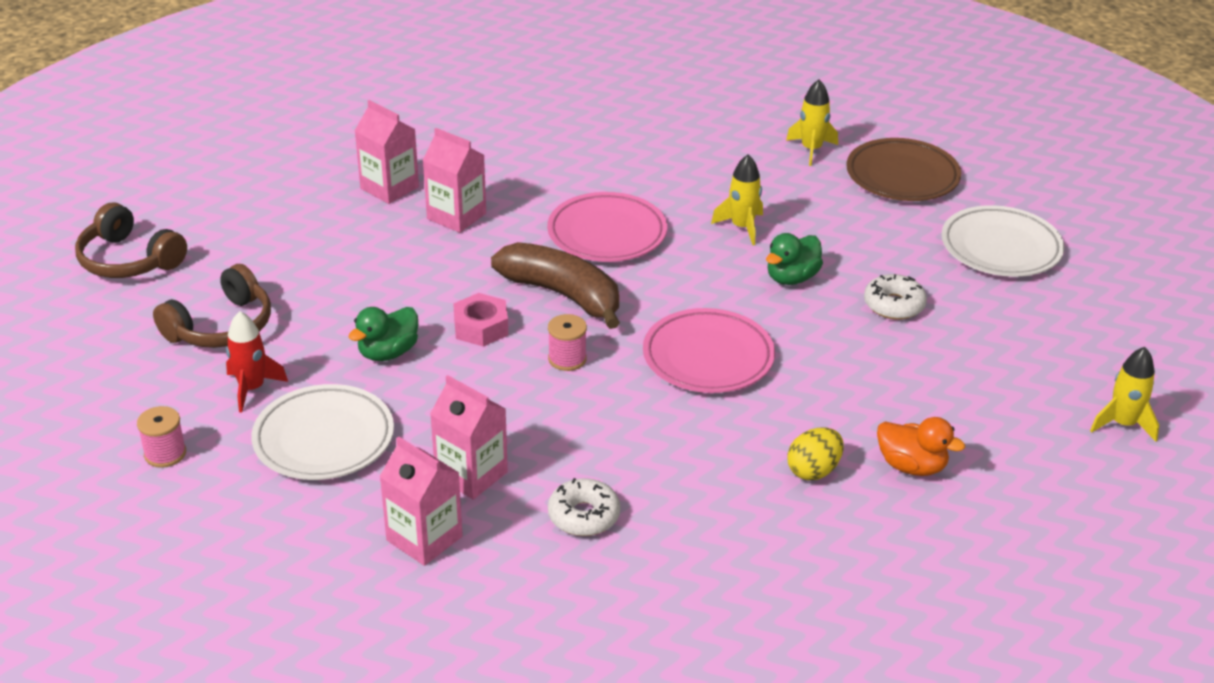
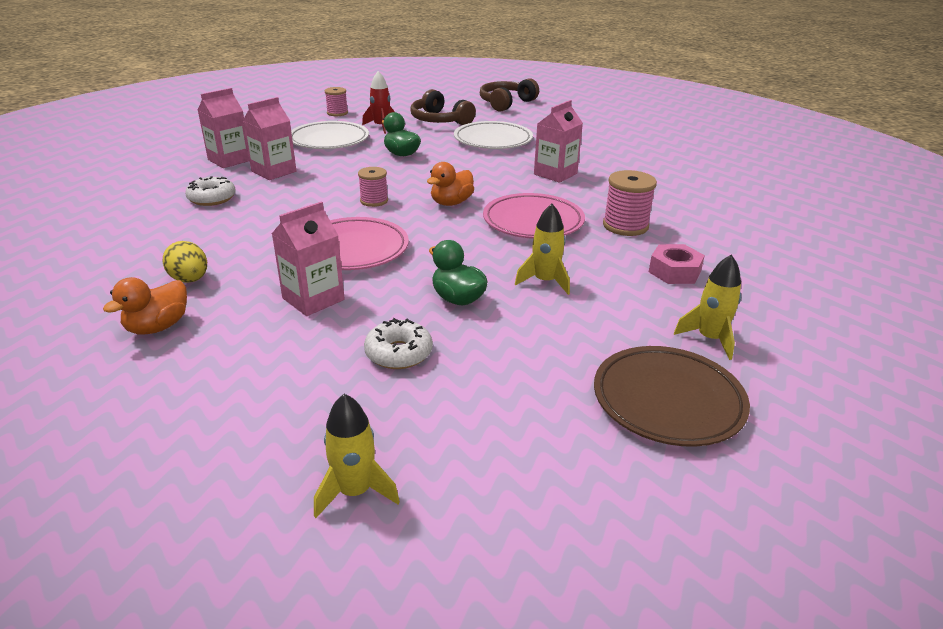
camera: 95 degrees right, 5 degrees down
pink carton [354,100,419,204] -> pink carton moved to [272,201,345,316]
pink nut [453,293,508,346] -> pink nut moved to [649,244,705,284]
brown banana [491,242,620,329] -> orange duck [427,162,474,206]
white plate [942,205,1064,277] -> white plate moved to [454,121,533,149]
yellow rocket [1090,347,1159,442] -> yellow rocket moved to [314,394,400,518]
none -> pink spool [603,170,657,236]

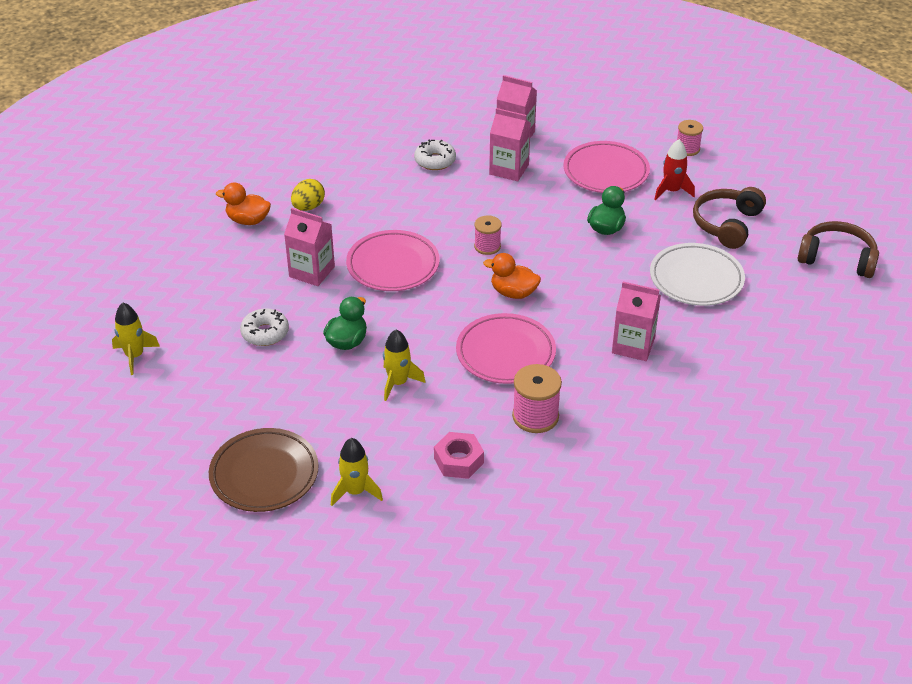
camera: 70 degrees right, 10 degrees up
white plate [291,121,369,149] -> pink plate [563,141,650,193]

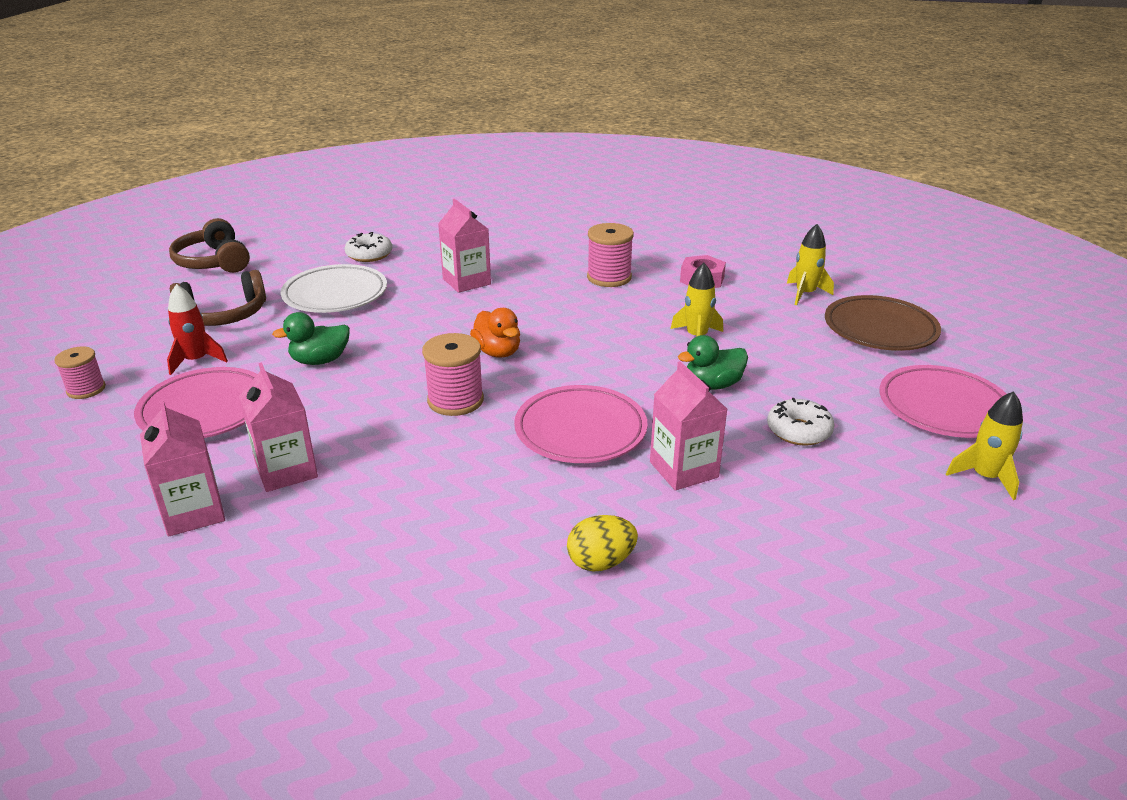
camera: 140 degrees left, 10 degrees down
orange duck [216,182,271,225] -> none
white donut [414,139,456,170] -> white donut moved to [345,232,392,262]
pink plate [456,313,556,384] -> pink plate moved to [880,365,1006,438]
pink spool [474,215,501,255] -> pink spool [422,333,484,416], size x1.53

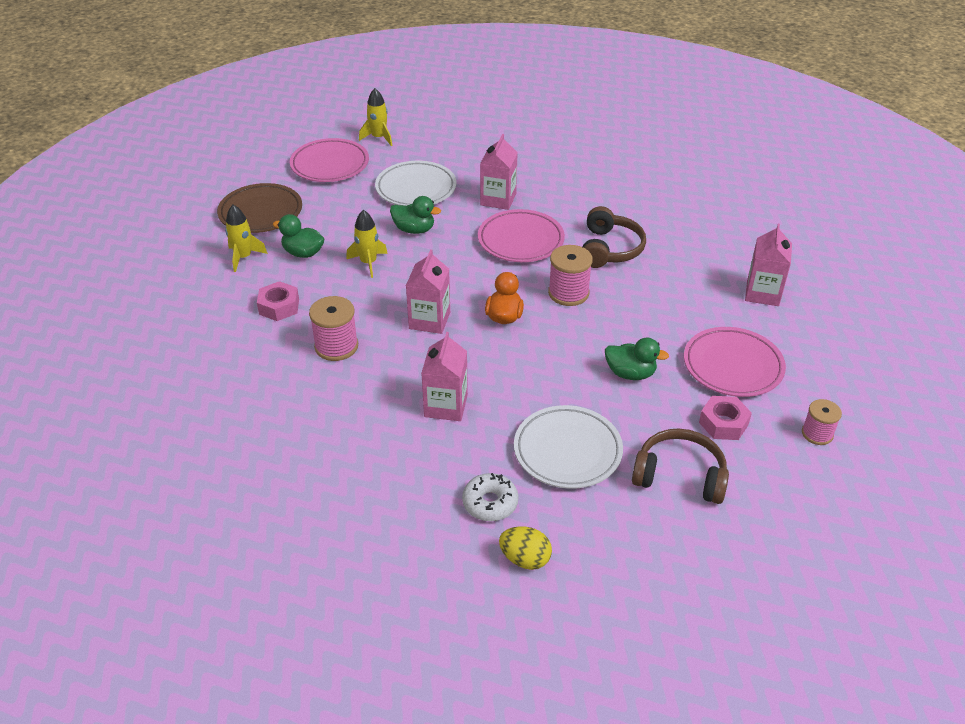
camera: 140 degrees left, 10 degrees up
red rocket [167,284,228,375] -> pink nut [699,396,752,440]
brown headphones [169,218,250,273] -> brown headphones moved to [582,206,646,268]
pink carton [239,362,318,492] -> pink carton moved to [406,249,450,334]
yellow egg [567,515,638,571] -> yellow egg moved to [499,526,552,570]
white donut [767,398,835,446] -> white plate [375,161,457,206]
none -> green duck [273,214,324,258]

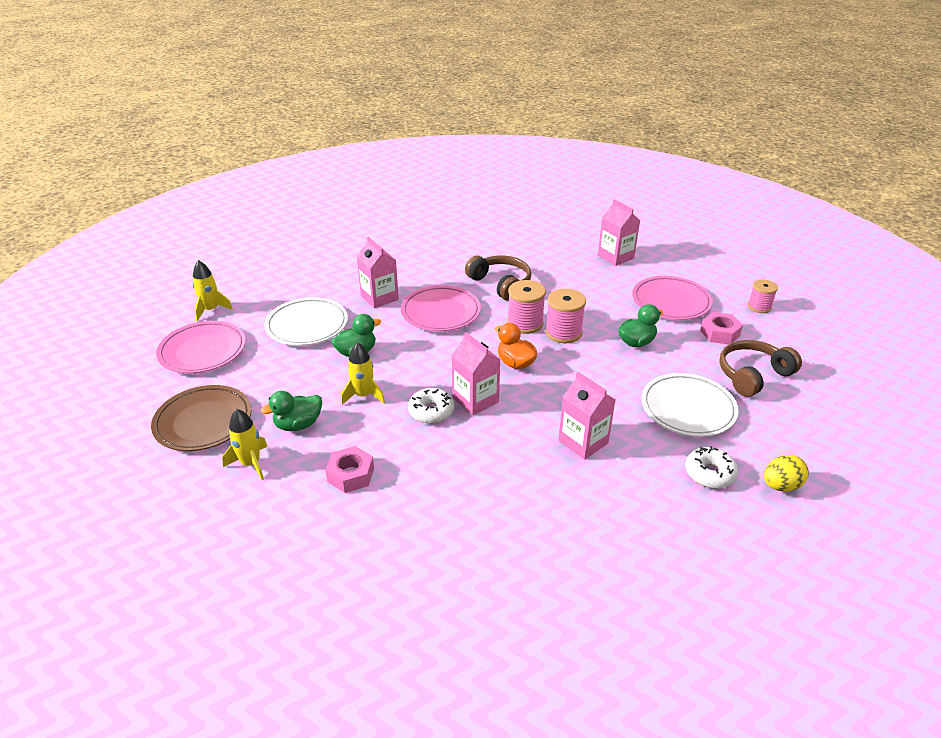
camera: 50 degrees left, 5 degrees down
pink spool [309,296,358,361] -> pink spool moved to [545,289,586,343]
none -> white donut [408,388,455,424]

